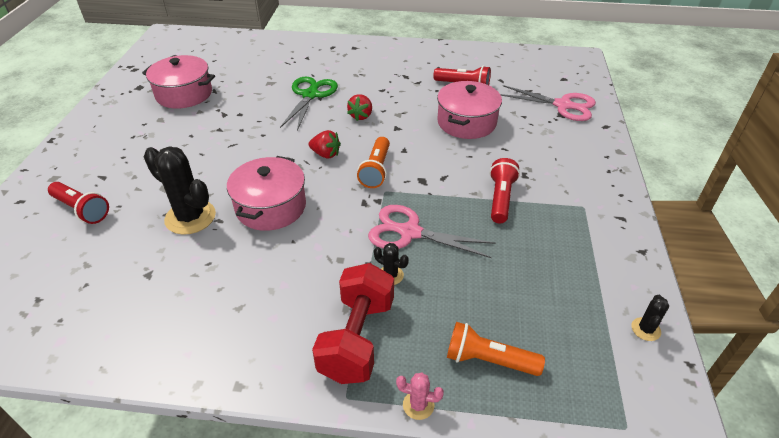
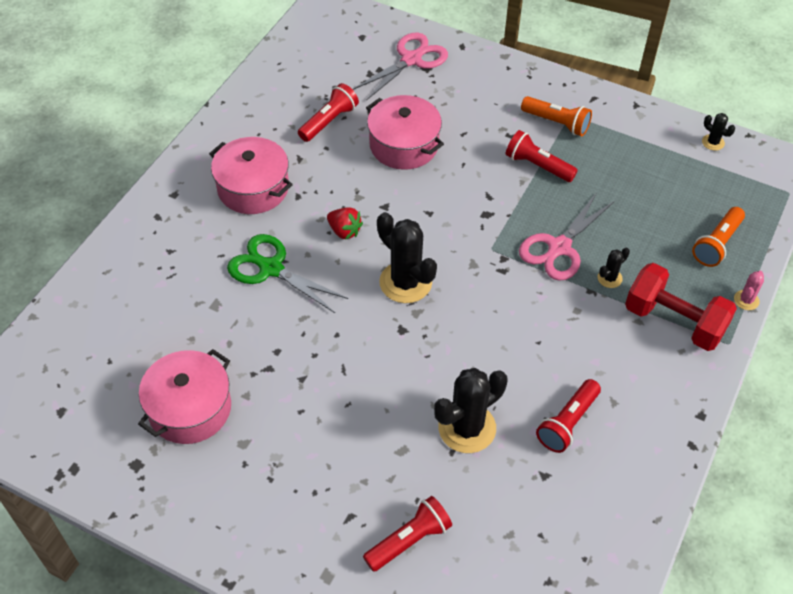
camera: 70 degrees left, 10 degrees up
pink pot [227,156,306,231] -> pink pot moved to [209,137,293,214]
red strawberry [309,130,341,159] -> black cactus [377,212,437,303]
orange flashlight [357,137,390,188] -> orange flashlight moved to [521,96,592,136]
none -> red flashlight [536,379,601,453]

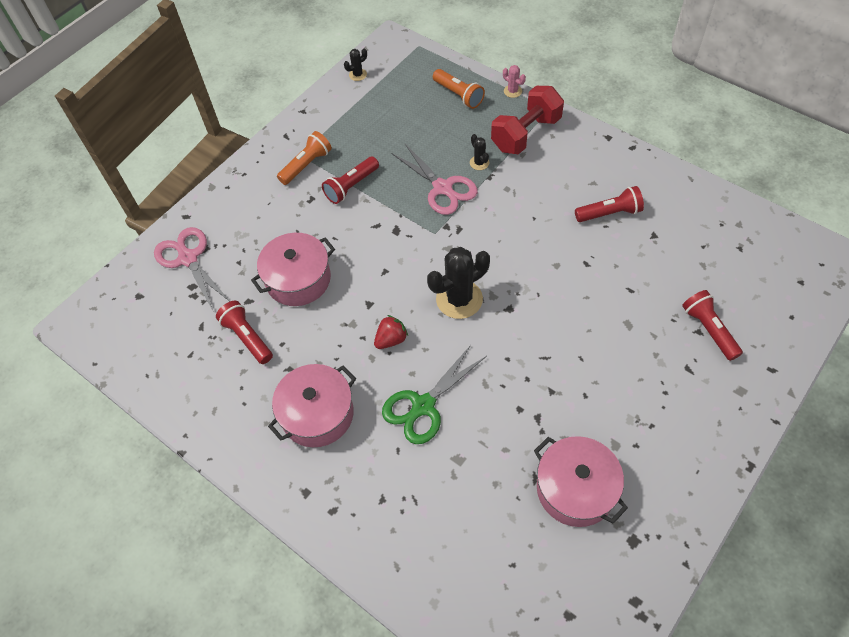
camera: 75 degrees left, 5 degrees up
black cactus [434,368,508,453] -> none
red flashlight [536,379,601,453] -> red flashlight turned 60 degrees counterclockwise [575,186,644,222]

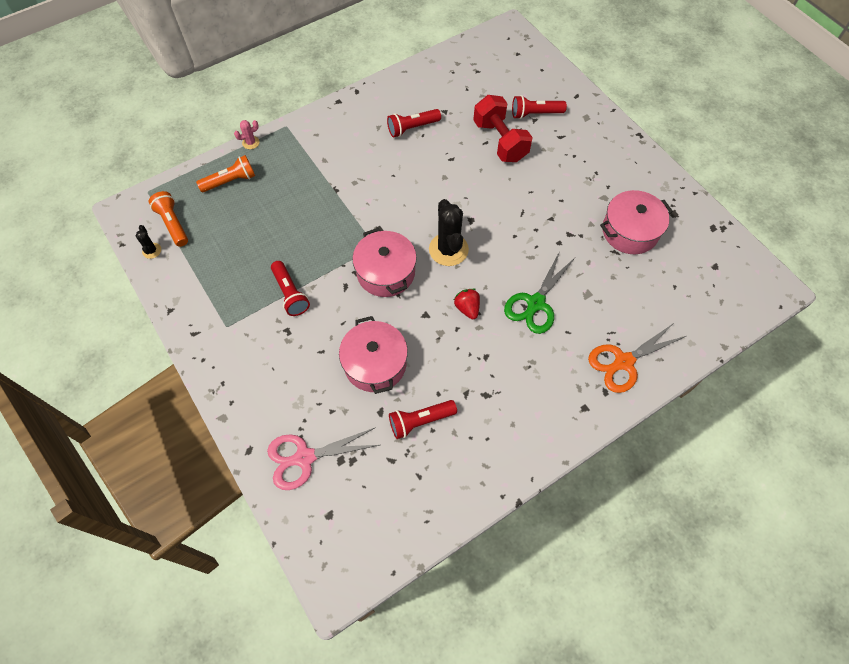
camera: 75 degrees left, 5 degrees up
pink pot [268,364,356,447] -> pink pot moved to [352,228,417,297]
orange flashlight [277,131,332,185] -> orange flashlight moved to [149,191,188,247]
green scissors [382,345,487,444] -> green scissors turned 60 degrees clockwise [504,251,575,334]
pink scissors [391,144,478,215] -> none
black cactus [470,134,489,170] -> none
red dumbbell [491,86,564,154] -> red dumbbell moved to [473,95,533,162]
red flashlight [575,186,644,222] -> red flashlight turned 120 degrees counterclockwise [387,109,441,137]
none -> orange scissors [588,323,686,393]

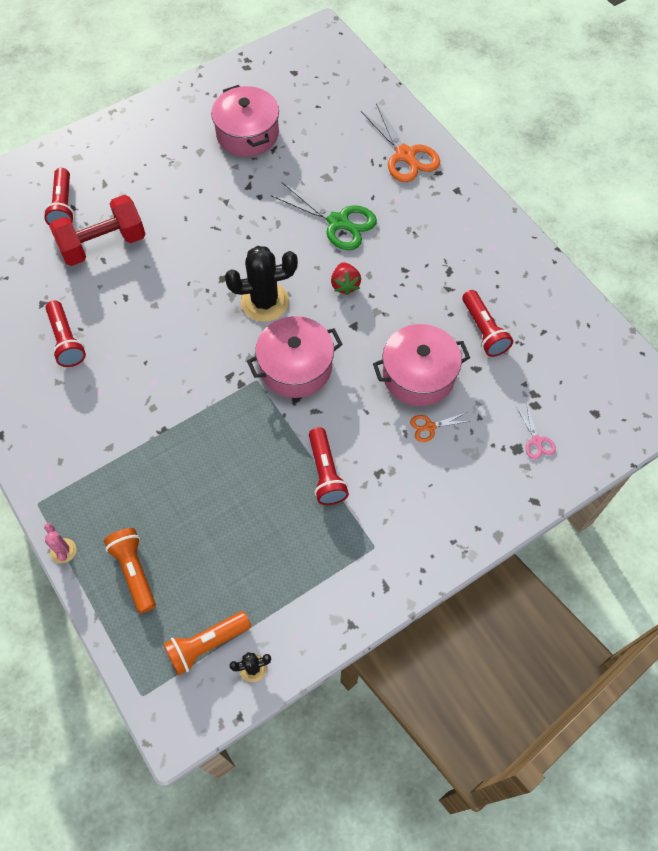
camera: 90 degrees left, 0 degrees up
pink scissors [267,427,379,490] -> pink scissors [517,404,556,459], size x0.48
red flashlight [271,261,310,316] -> red flashlight turned 105 degrees clockwise [309,427,349,505]
red strawberry [454,289,480,319] -> red strawberry turned 75 degrees counterclockwise [331,262,361,295]
none -> orange scissors [410,413,470,442]

